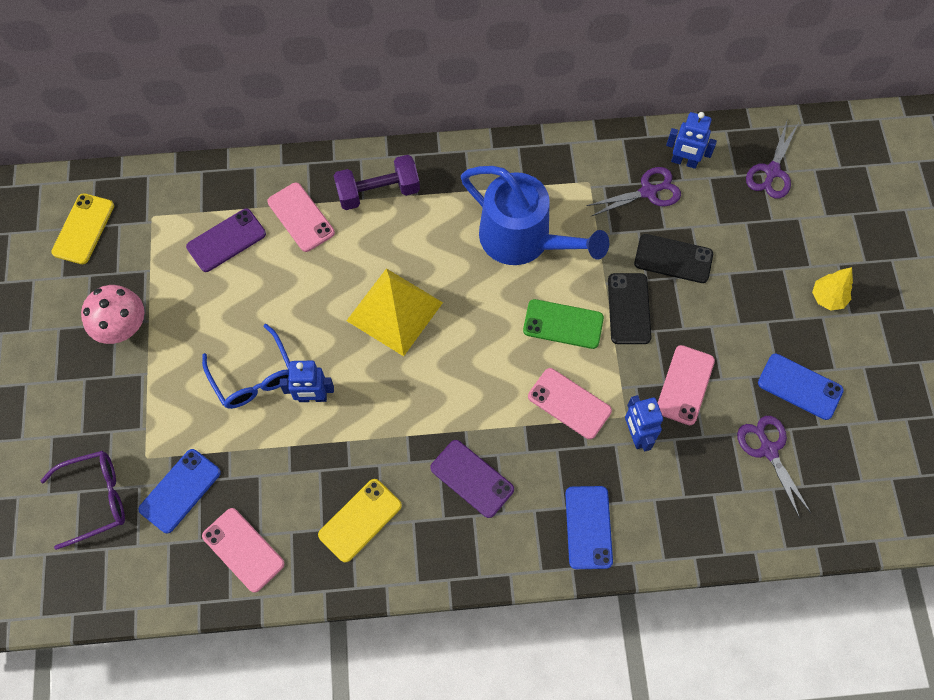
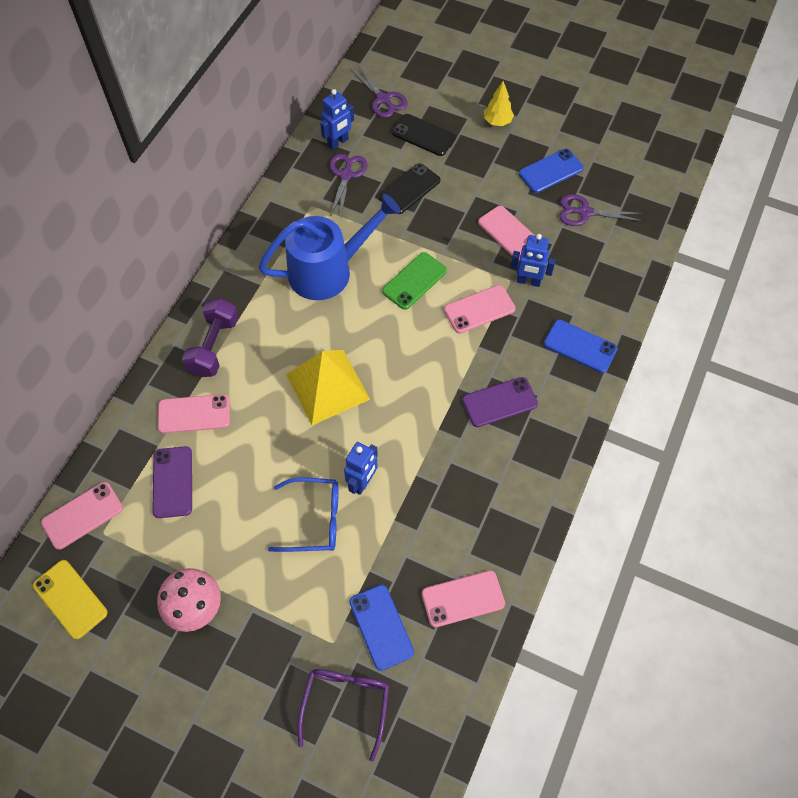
camera: 60 degrees left, 5 degrees down
yellow phone [318,479,402,563] -> none
black phone [608,273,652,344] -> black phone moved to [392,114,456,156]
none -> pink phone [41,482,123,550]

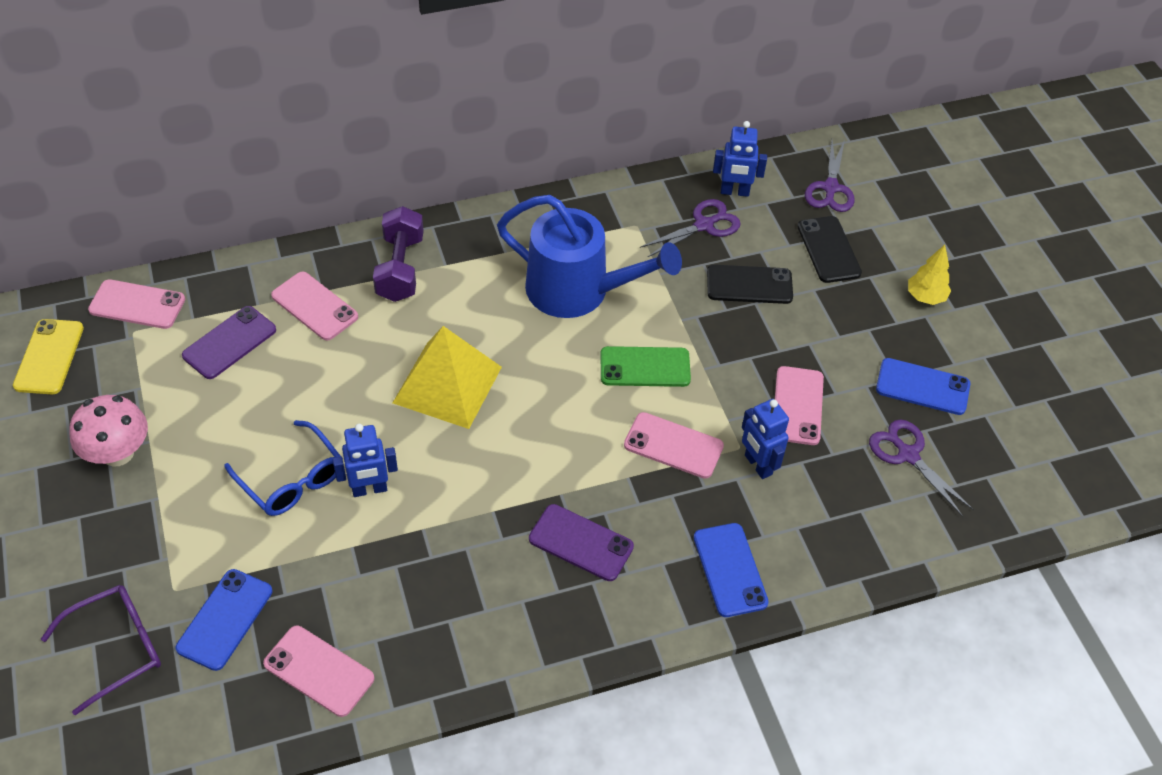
camera: 45 degrees right, 10 degrees down
purple dumbbell [182,298,239,377] -> purple dumbbell turned 60 degrees counterclockwise [373,206,424,302]

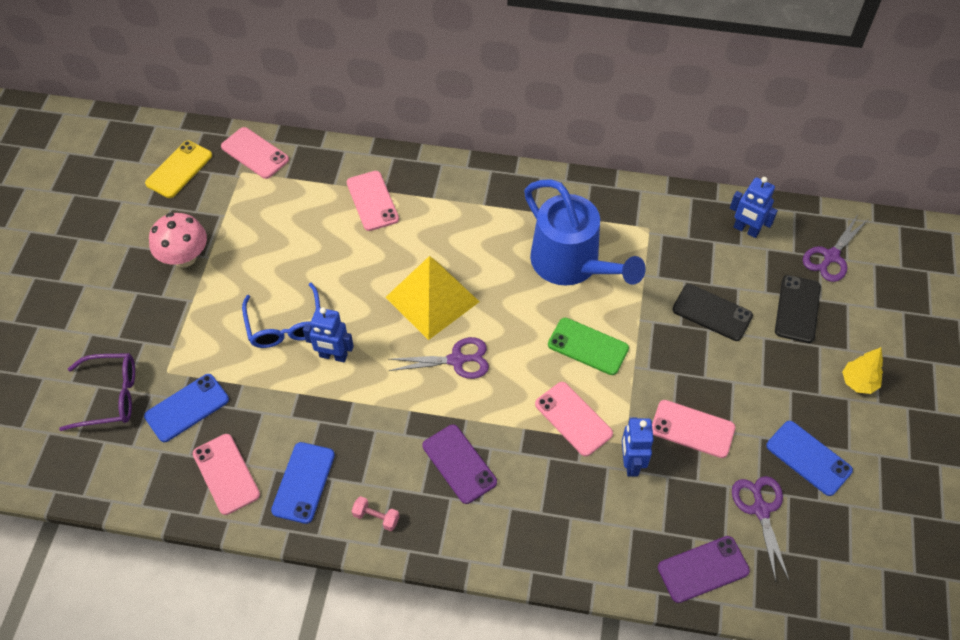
camera: 30 degrees right, 5 degrees up
purple phone [182,306,276,379] -> purple phone moved to [658,536,750,603]
purple dumbbell [373,206,424,302] -> none
purple scissors [640,199,741,258] -> purple scissors moved to [389,337,489,379]
blue phone [694,523,769,617] -> blue phone moved to [271,442,335,524]
pink phone [775,366,824,445] -> pink phone turned 75 degrees clockwise [652,400,735,458]
none -> pink dumbbell [352,496,400,531]

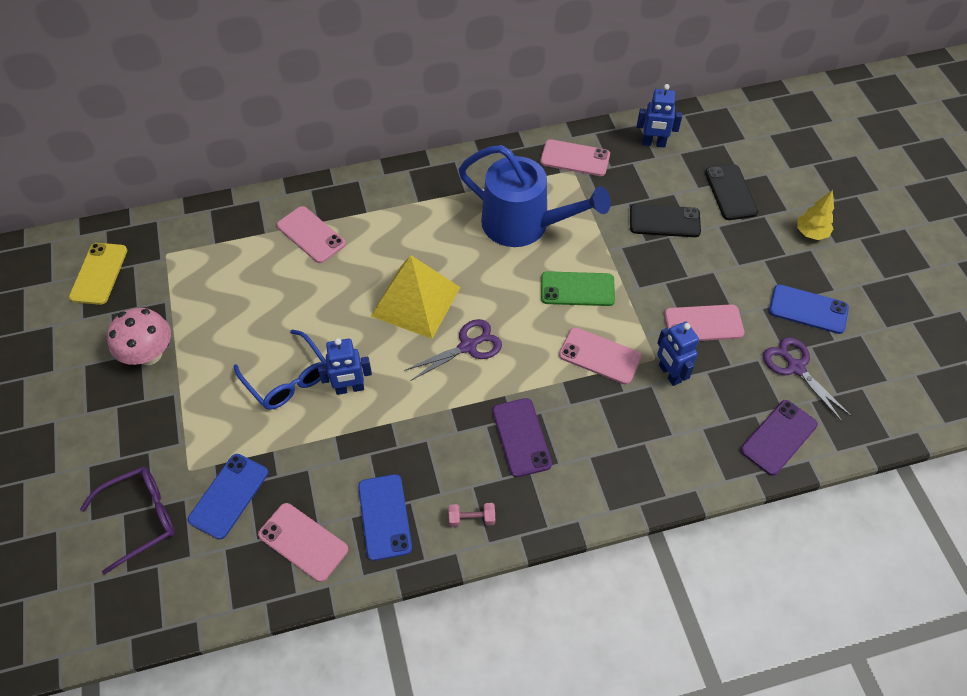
camera: 25 degrees left, 0 degrees up
pink phone [221,127,289,179] -> pink phone moved to [540,139,610,176]
purple phone [423,424,497,504] -> purple phone turned 45 degrees clockwise [492,398,552,477]
purple scissors [803,214,867,282] -> none

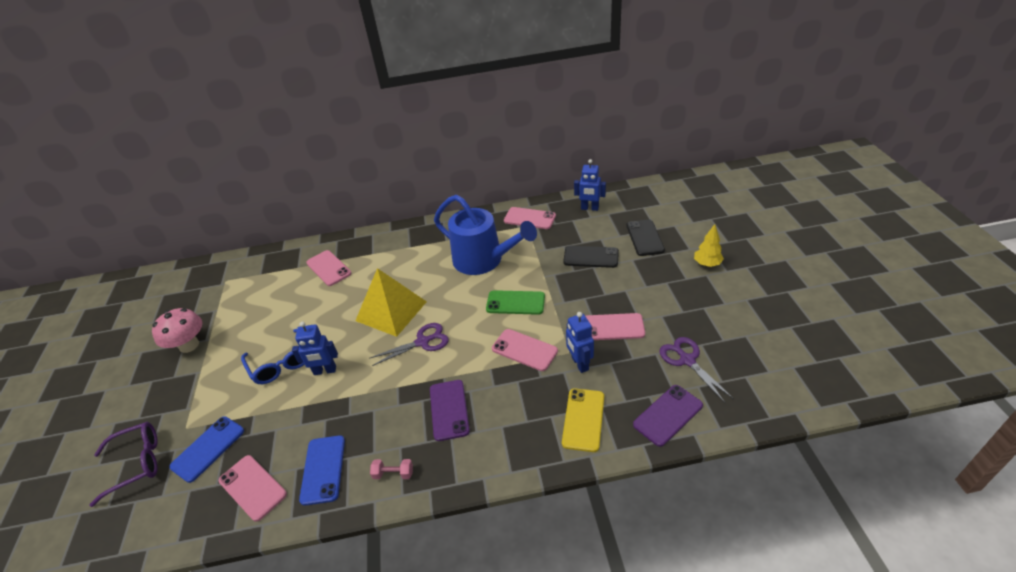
camera: 10 degrees right, 15 degrees down
yellow phone [69,243,127,305] -> yellow phone moved to [562,388,604,452]
blue phone [769,284,849,334] -> none

